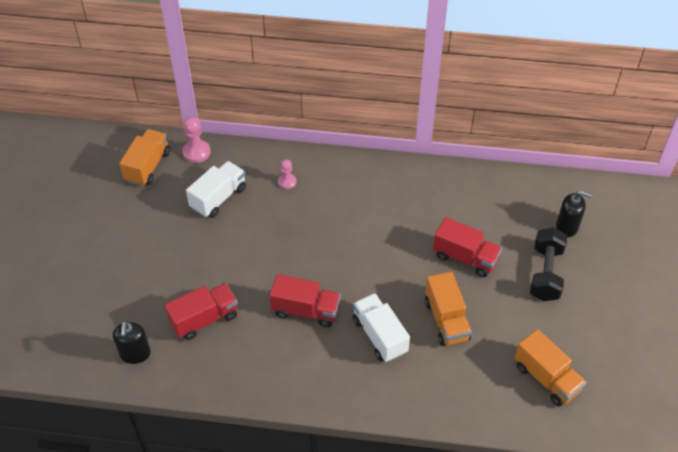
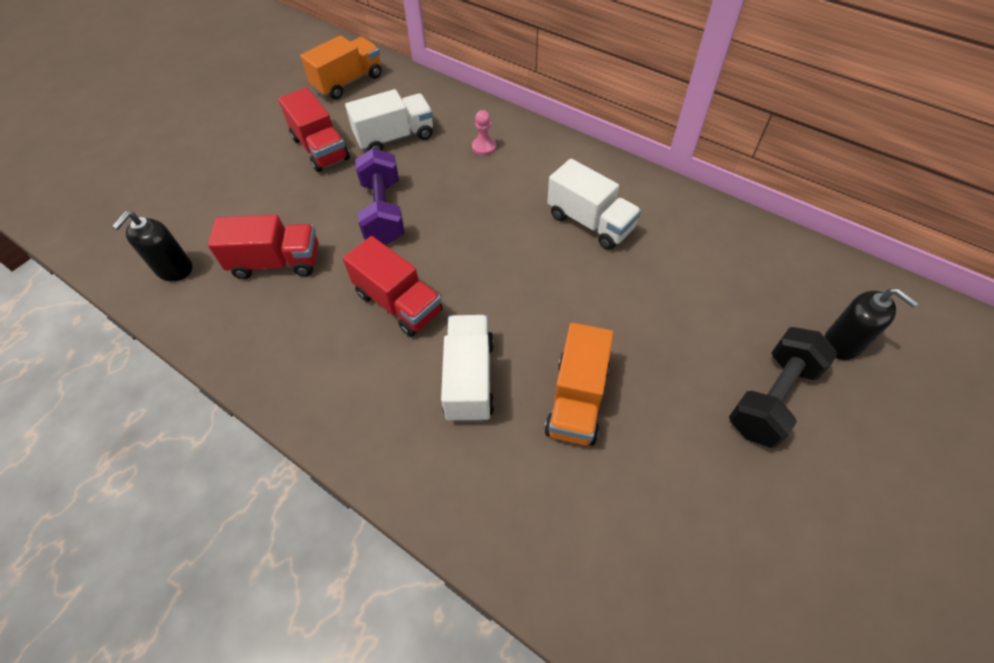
camera: 30 degrees right, 5 degrees up
pink pawn [182,117,211,163] -> none
red truck [433,217,502,277] -> red truck moved to [278,87,350,172]
orange truck [515,329,586,407] -> none
none -> purple dumbbell [355,148,405,245]
none -> white truck [547,159,641,250]

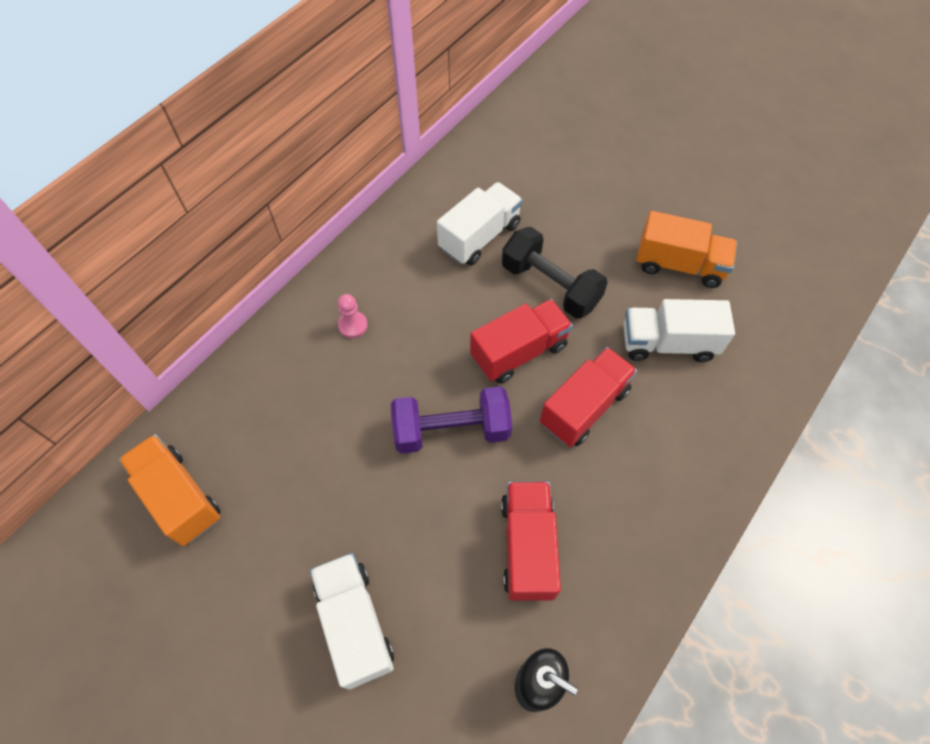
camera: 90 degrees left, 5 degrees up
red truck [278,87,350,172] -> red truck moved to [470,299,573,384]
white truck [345,89,433,151] -> white truck moved to [310,553,394,690]
black dumbbell [729,327,837,448] -> black dumbbell moved to [502,227,608,319]
black soap dispenser [824,288,919,360] -> none

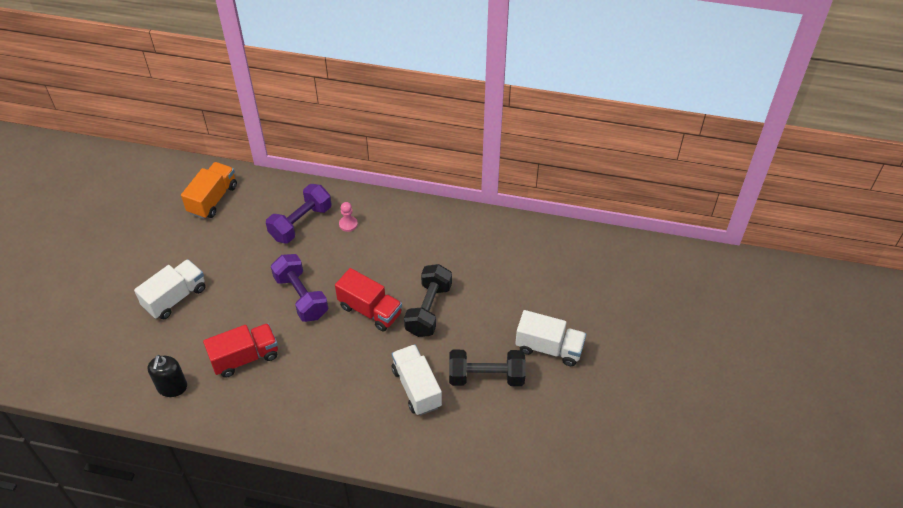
camera: 65 degrees right, 10 degrees down
white truck [437,182,523,266] -> white truck moved to [515,310,586,366]
red truck [540,347,637,447] -> none
orange truck [636,211,737,288] -> black dumbbell [449,350,526,386]
none -> purple dumbbell [266,184,332,243]

